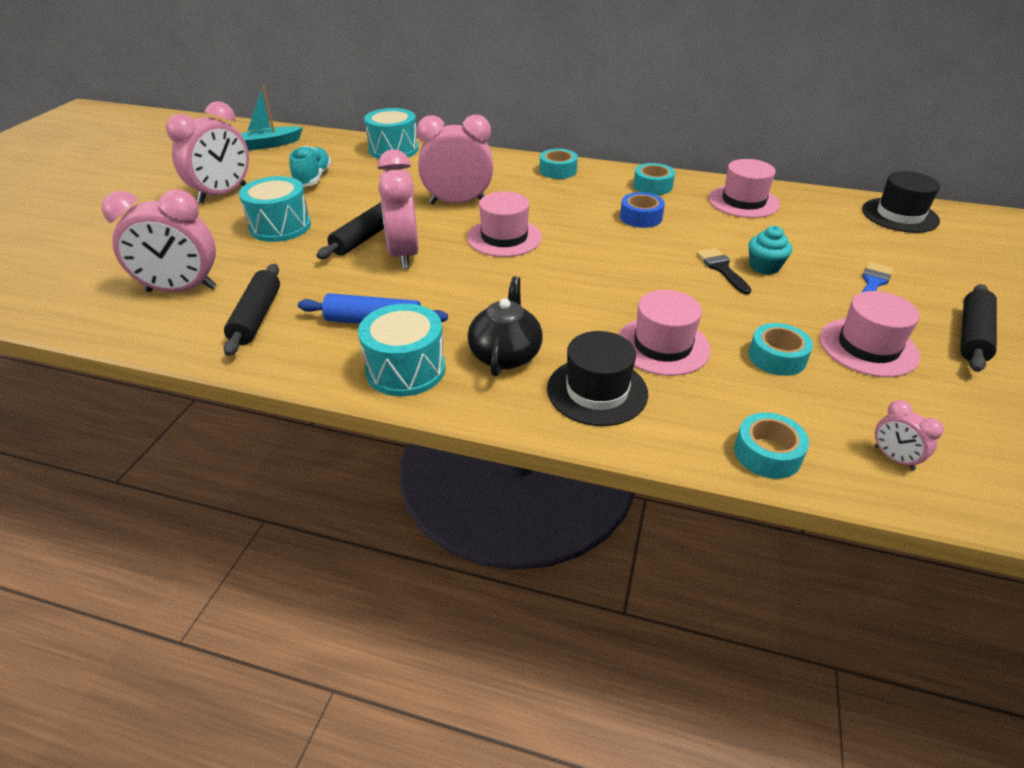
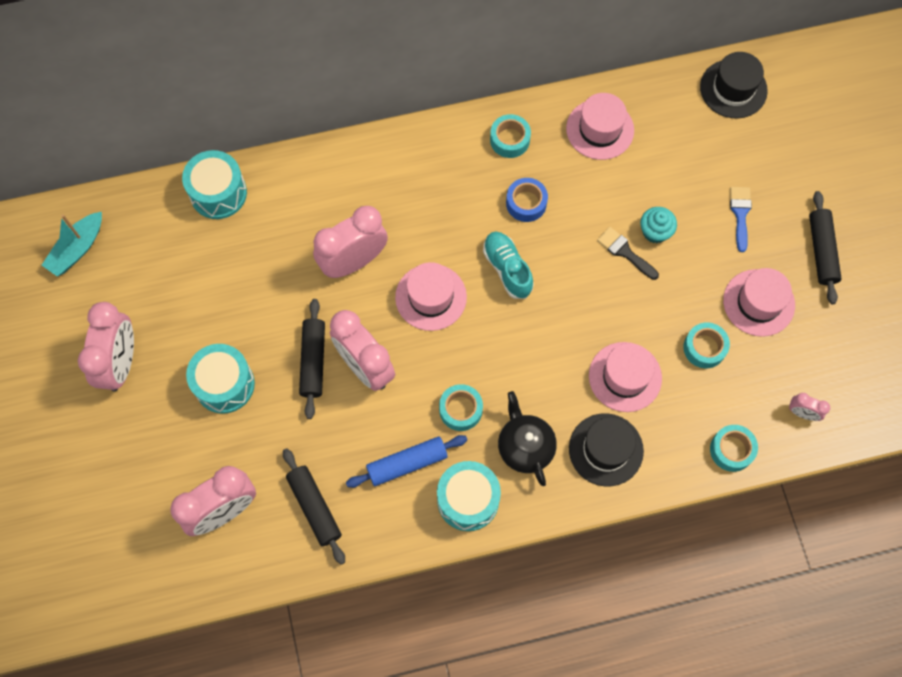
camera: 30 degrees left, 30 degrees up
turquoise shoe [289,146,332,187] -> turquoise shoe moved to [483,232,534,299]
turquoise tape [539,149,578,179] -> turquoise tape moved to [439,384,483,431]

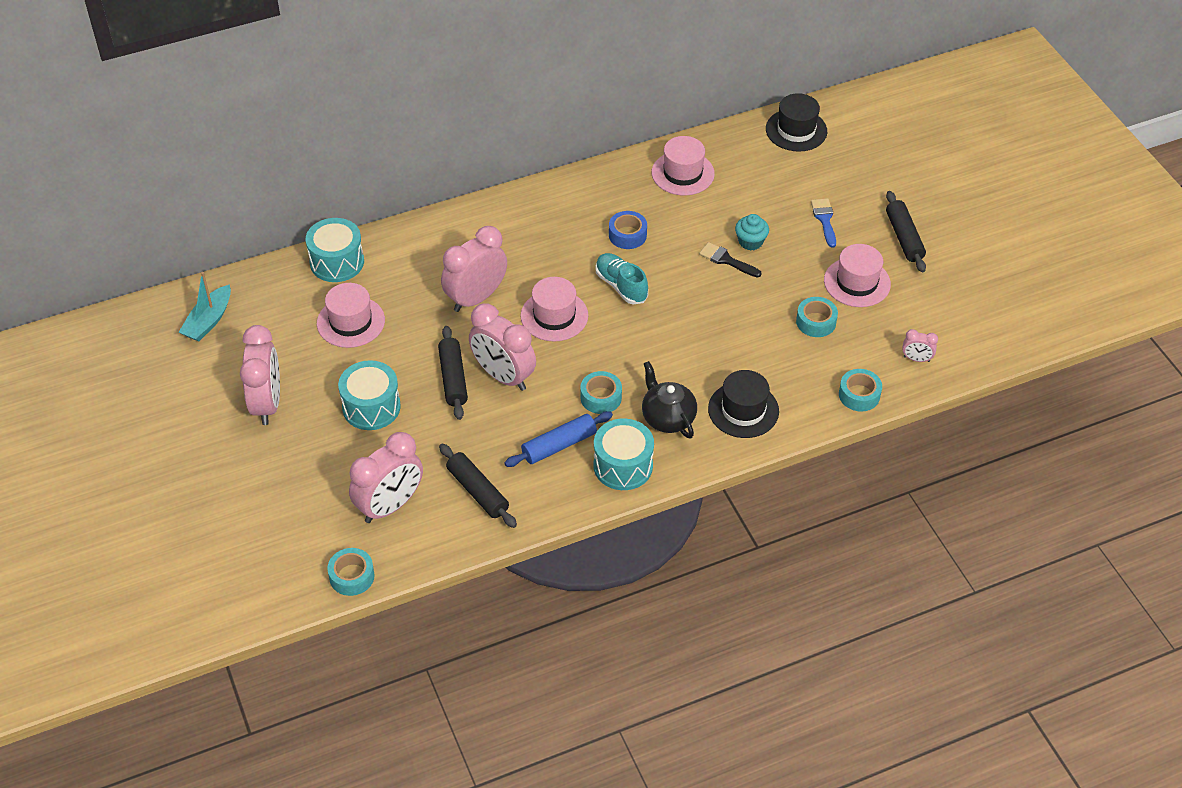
camera: 10 degrees left, 20 degrees down
turquoise tape [490,114,531,158] -> turquoise tape moved to [327,548,375,596]
pink hat [589,342,662,412] -> pink hat moved to [317,283,385,348]

